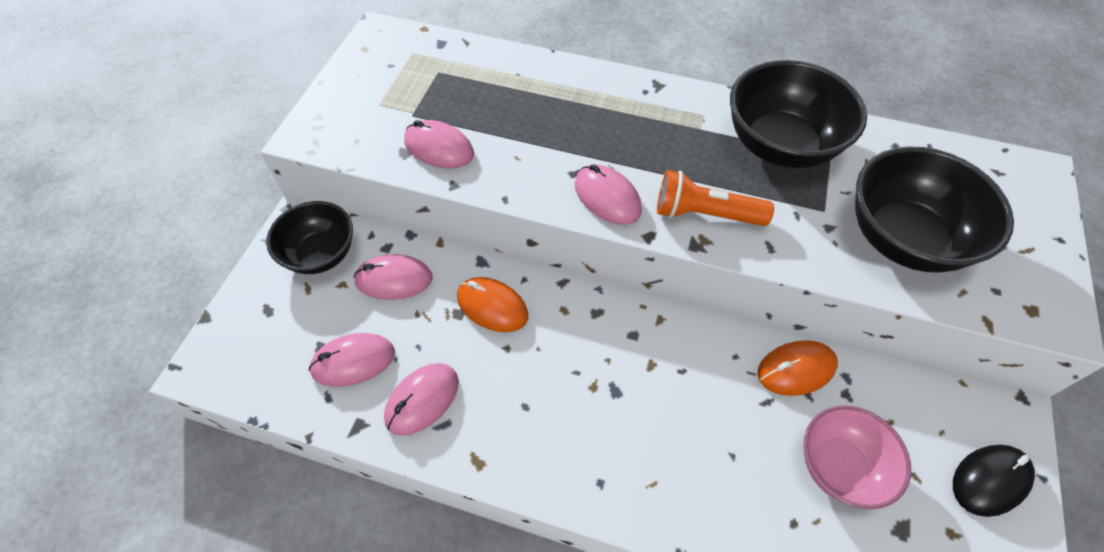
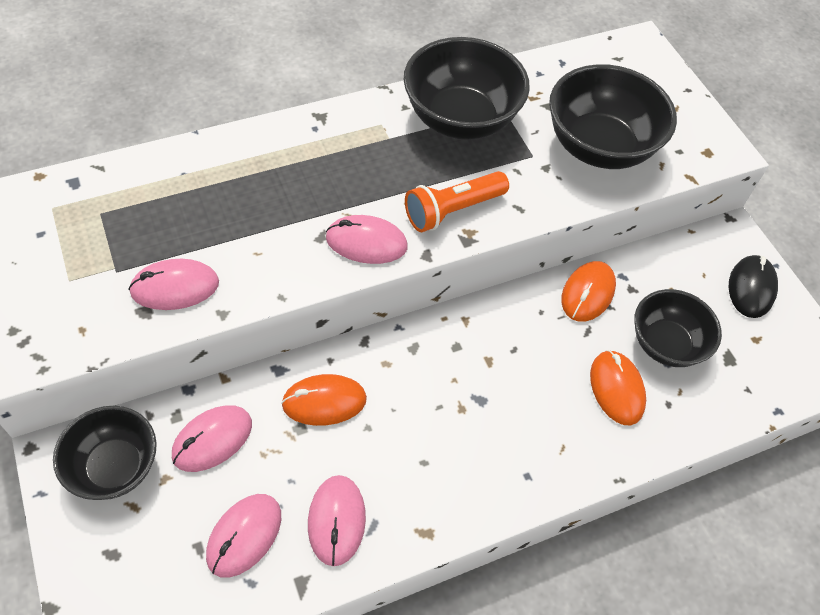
camera: 45 degrees left, 0 degrees up
pink bowl [803,405,911,509] -> black bowl [634,289,722,367]
none -> orange mouse [590,350,646,425]

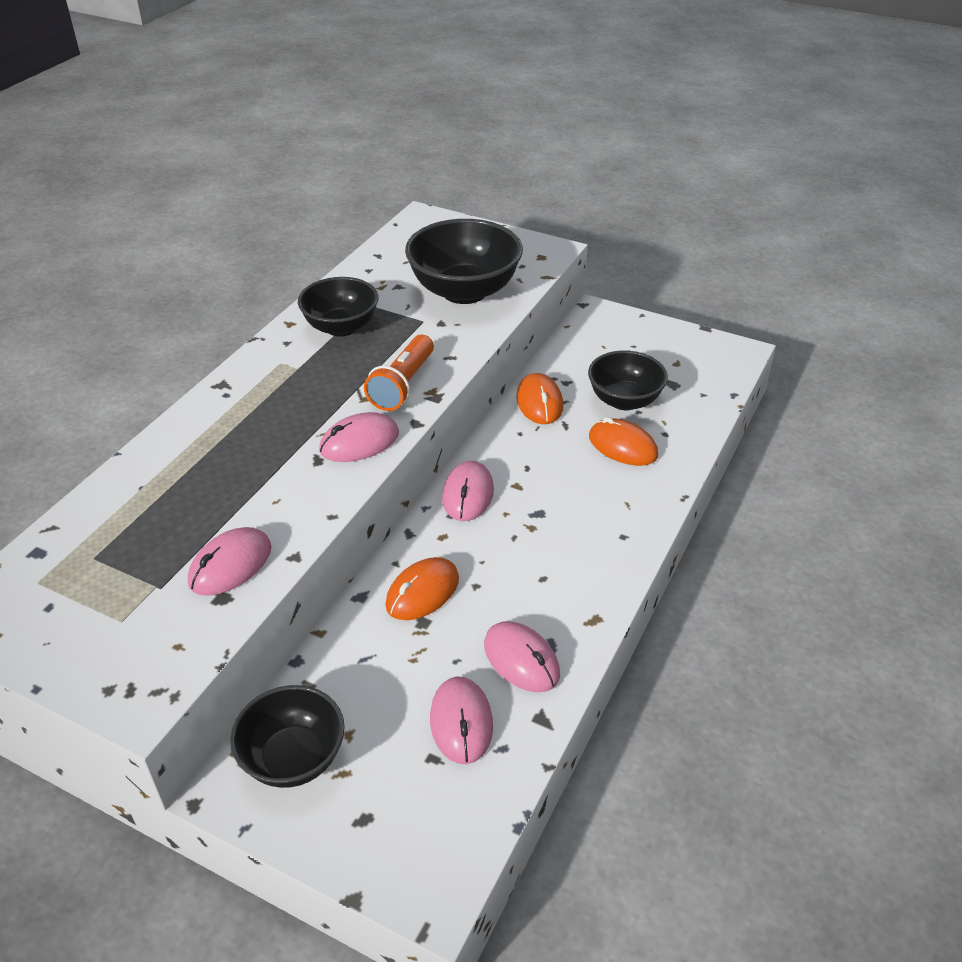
camera: 35 degrees left, 15 degrees down
pink mouse [172,405,252,472] -> pink mouse moved to [442,461,494,521]
black bowl [404,37,530,140] -> black bowl [298,277,378,337], size x0.66
black mouse [729,255,778,318] -> none

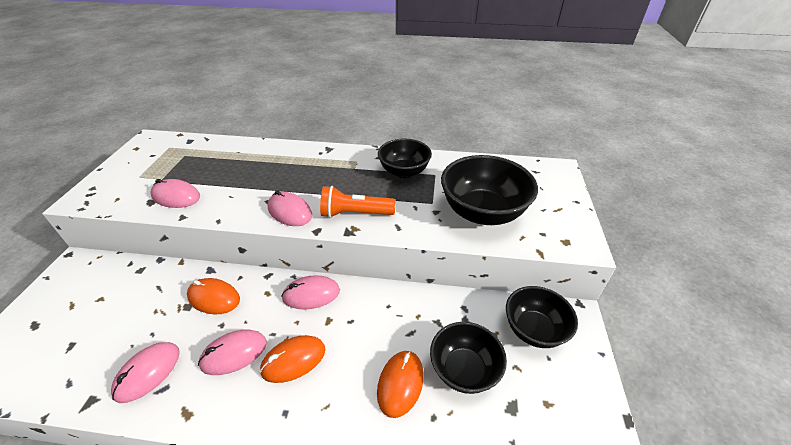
camera: 70 degrees right, 0 degrees up
black bowl [230,685,345,788] -> black bowl moved to [506,286,578,348]
pink mouse [430,676,493,764] -> pink mouse moved to [198,330,266,375]
orange mouse [516,373,563,424] -> orange mouse moved to [260,335,326,383]

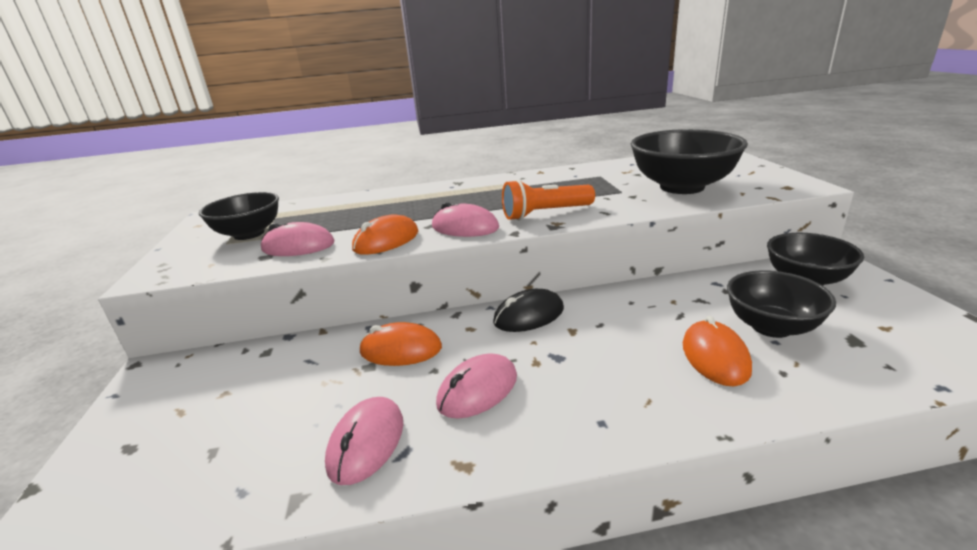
camera: 15 degrees left, 15 degrees down
orange mouse [260,335,326,383] -> orange mouse moved to [352,214,418,255]
pink mouse [281,275,340,309] -> black mouse [493,289,564,332]
black bowl [378,139,432,178] -> black bowl moved to [199,192,279,240]

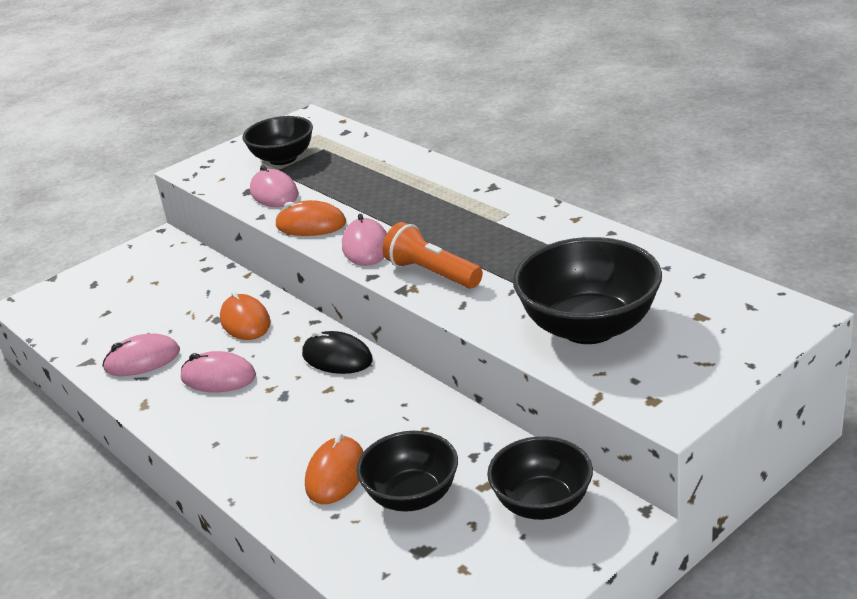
camera: 60 degrees right, 5 degrees up
orange mouse [683,316,752,386] -> orange mouse turned 45 degrees counterclockwise [305,433,363,504]

